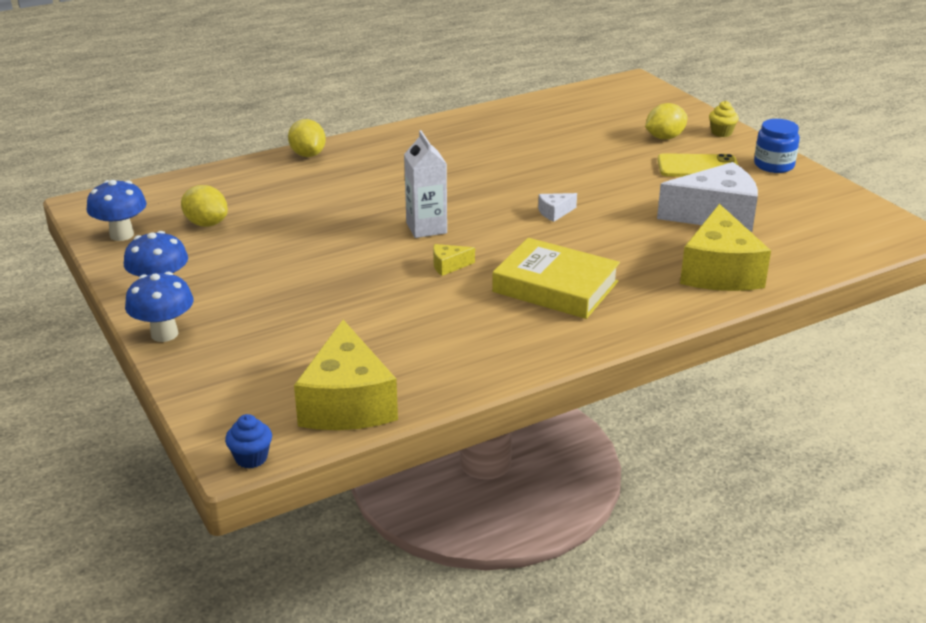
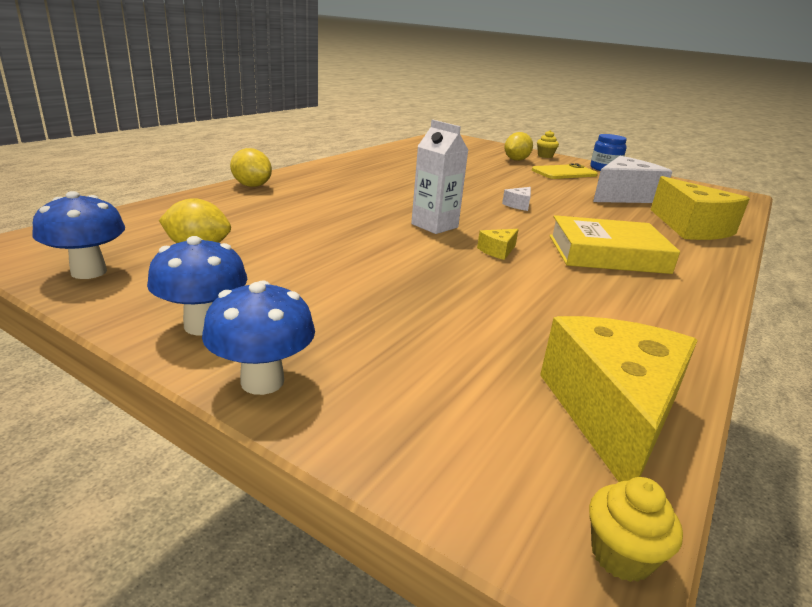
camera: 30 degrees left, 5 degrees down
blue cupcake [225,414,272,468] -> yellow cupcake [589,477,683,582]
yellow cheese [294,320,398,430] -> yellow cheese turned 135 degrees counterclockwise [540,316,698,482]

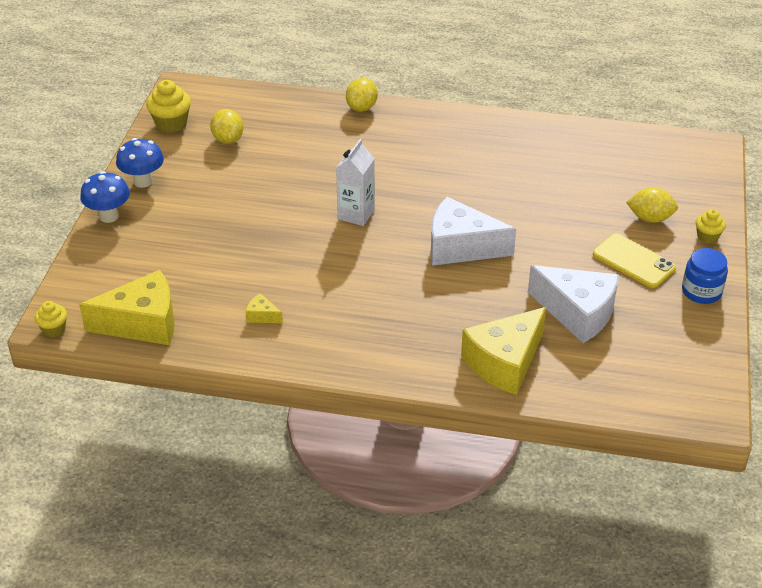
camera: 70 degrees right, 15 degrees up
blue mushroom [32,191,125,279] -> yellow cupcake [146,80,191,133]
yellow cheese [477,229,519,260] -> yellow cheese moved to [245,293,283,323]
white cheese [502,187,531,211] -> white cheese [431,197,516,266], size x2.40
yellow book [550,215,680,274] -> none

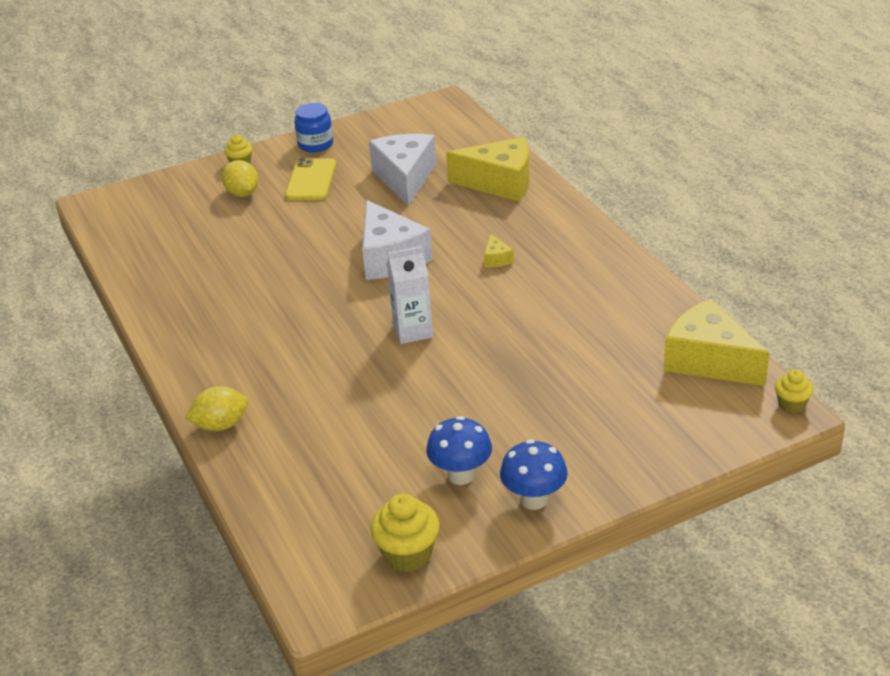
camera: 125 degrees left, 5 degrees down
blue mushroom [80,171,130,223] -> blue mushroom moved to [426,416,492,485]
yellow lemon [210,109,243,144] -> none
yellow cheese [245,293,283,323] -> yellow cheese moved to [484,234,514,268]

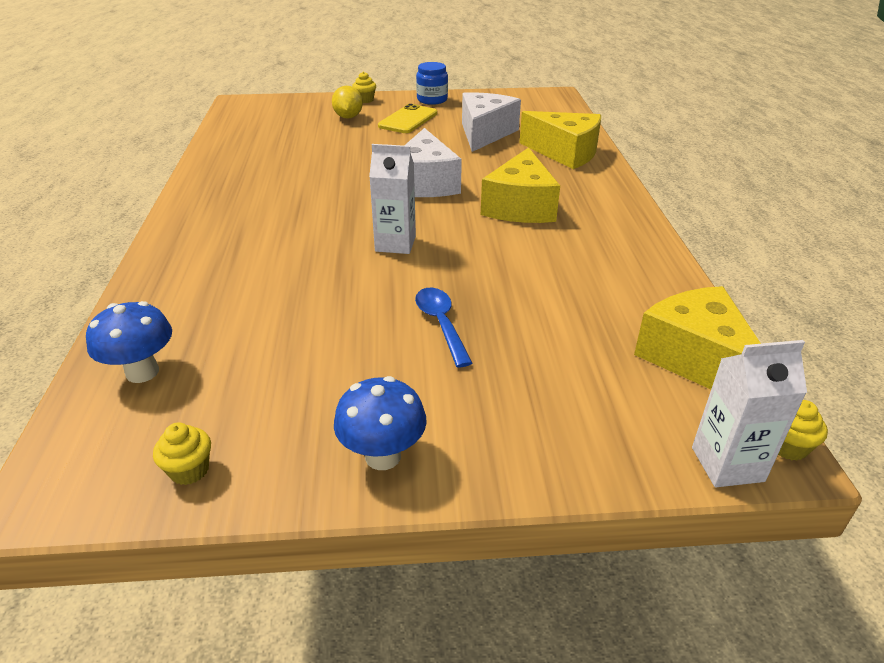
camera: 20 degrees right, 0 degrees up
yellow lemon [185,386,248,431] -> none
yellow cupcake [370,494,440,572] -> yellow cupcake [153,423,211,485], size x0.60
blue mushroom [426,416,492,485] -> blue mushroom moved to [86,301,172,383]
yellow cheese [484,234,514,268] -> yellow cheese [481,147,560,223], size x2.40
none -> blue spoon [415,288,472,368]
none -> white carton [692,340,807,487]

